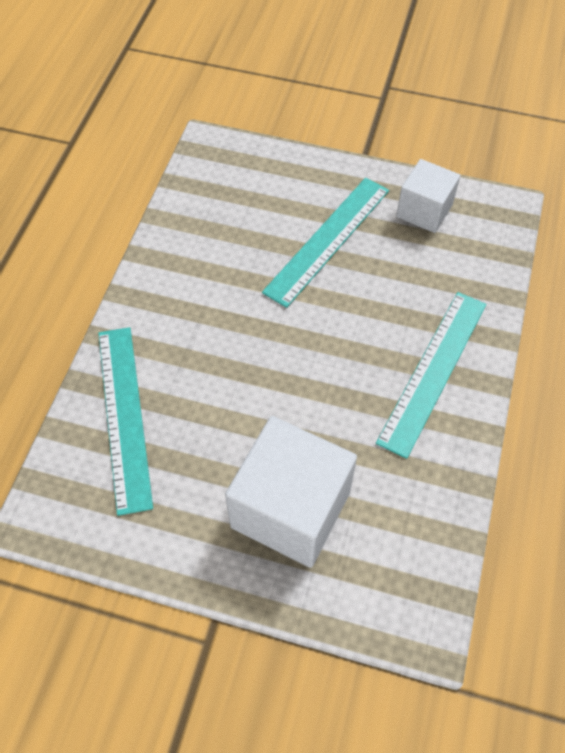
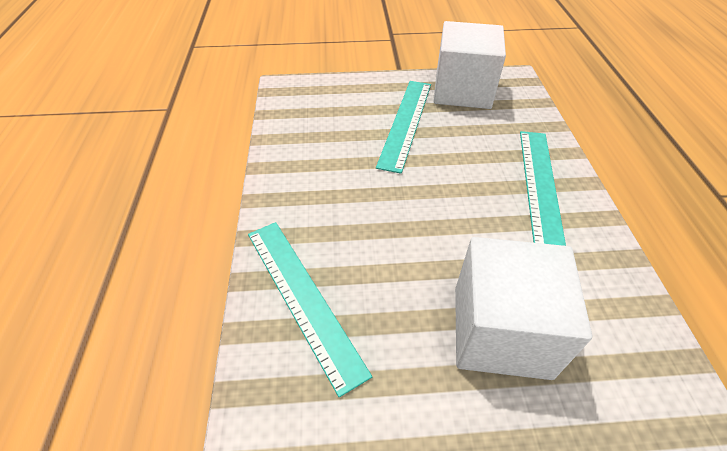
camera: 20 degrees left, 10 degrees down
white cube [396,159,460,233] -> white cube [433,21,506,109], size x1.69

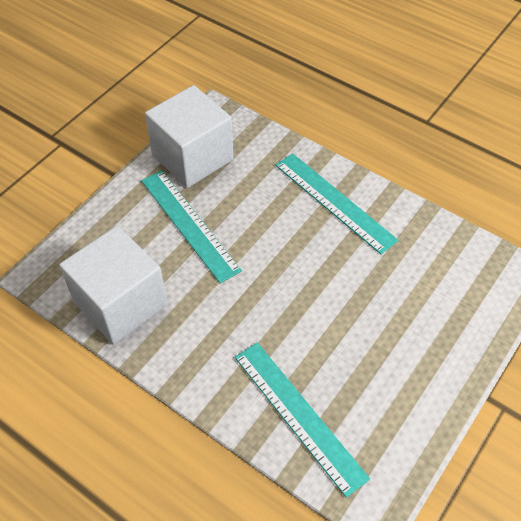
camera: 50 degrees left, 5 degrees up
turquoise ruler [248,222,372,398] -> turquoise ruler turned 45 degrees clockwise [235,342,370,498]
white cube [455,237,592,380] -> white cube moved to [59,226,168,345]

